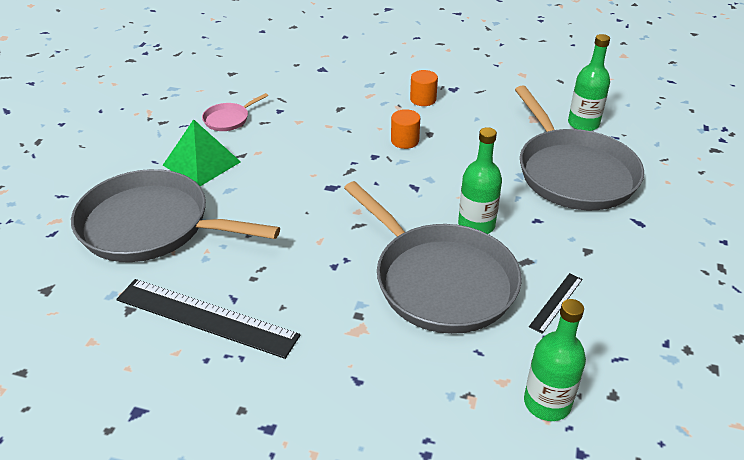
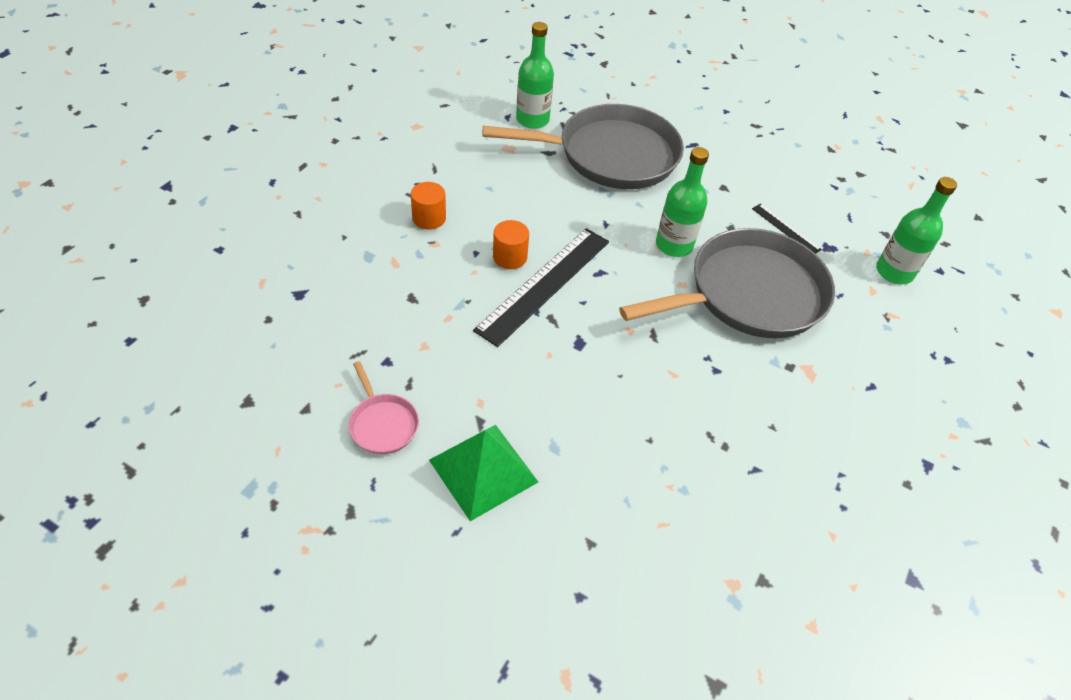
camera: 80 degrees left, 10 degrees up
grey pan [71,169,280,262] -> none
black ruler [116,279,300,359] -> black ruler moved to [473,228,609,347]

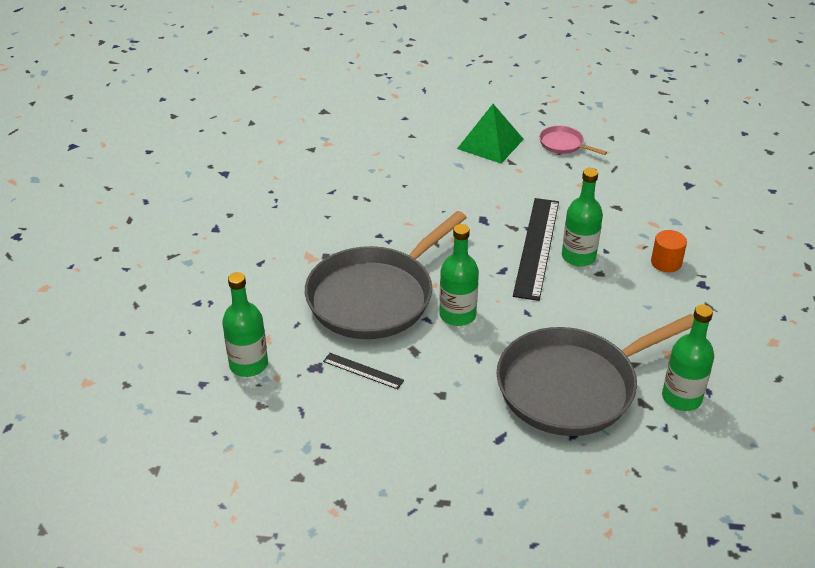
camera: 160 degrees right, 10 degrees down
orange cylinder [493,220,529,269] -> green bottle [562,168,603,267]

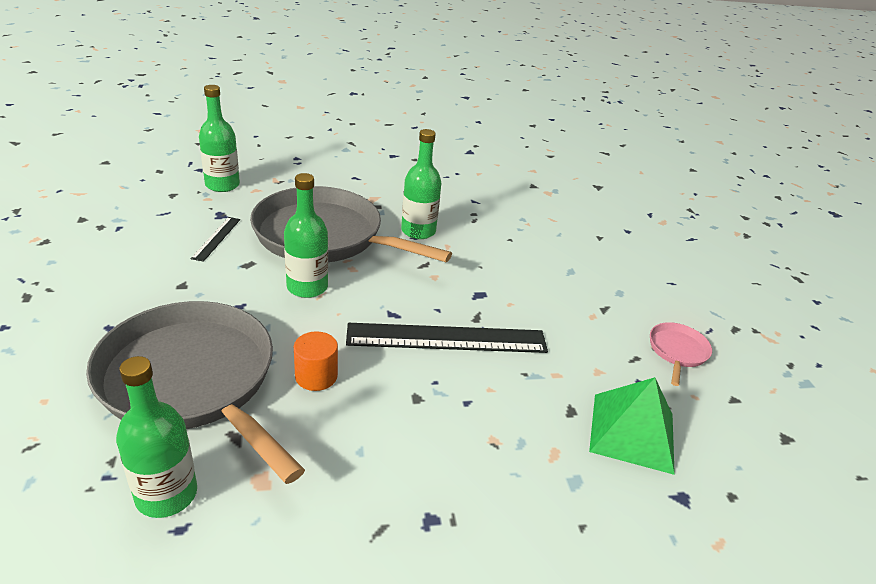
camera: 70 degrees right, 5 degrees down
green pyramid [457,104,524,164] -> green pyramid moved to [589,377,675,475]
green bottle [562,168,603,267] -> green bottle moved to [401,129,441,239]
orange cylinder [651,230,687,272] -> orange cylinder moved to [294,331,338,391]

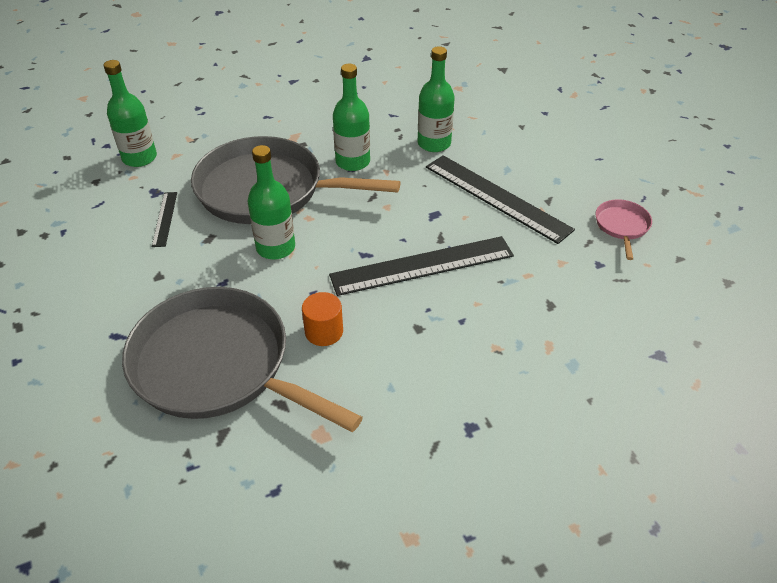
camera: 10 degrees left, 10 degrees up
green bottle [116,356,197,518] -> green bottle moved to [418,46,455,152]
green pyramid [589,377,675,475] -> none
none -> black ruler [426,155,575,244]

